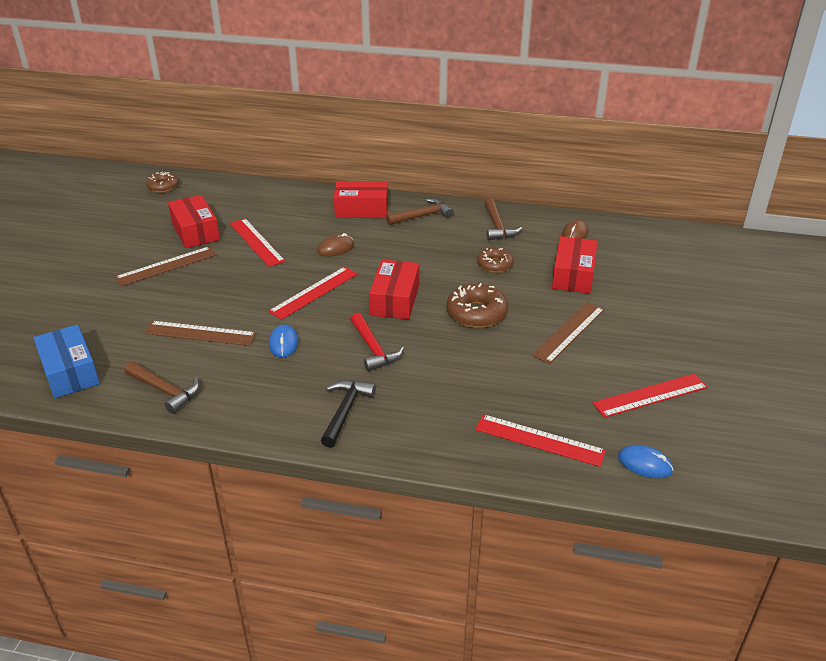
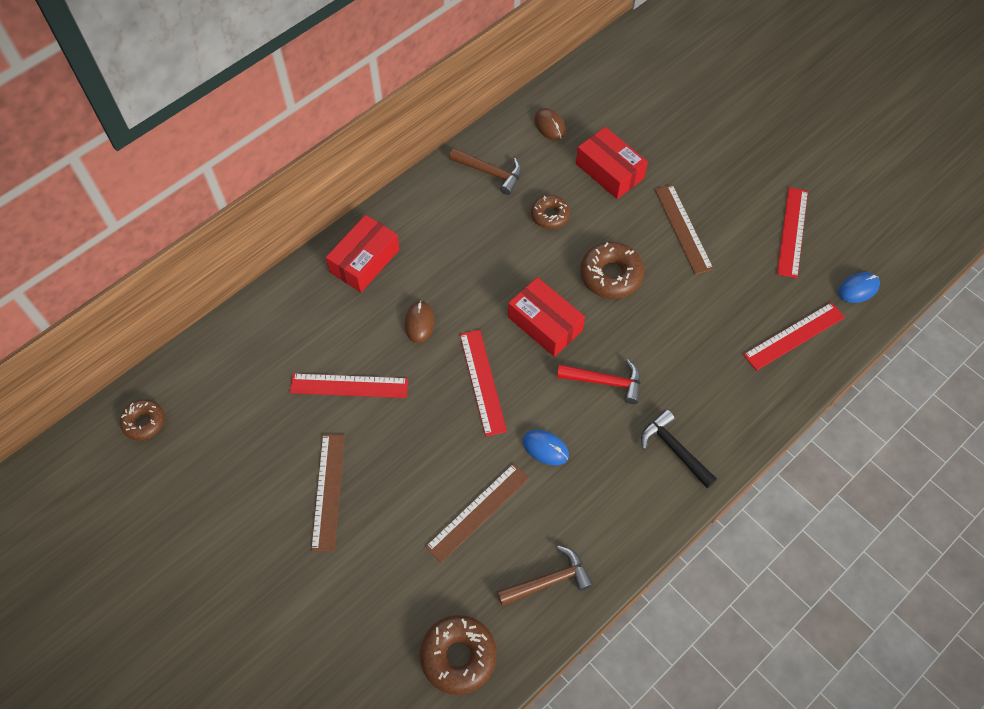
camera: 55 degrees left, 25 degrees up
blue box [34,324,100,398] -> brown donut [420,615,497,695]
red box [168,195,220,248] -> none
brown hammer [386,198,454,225] -> none

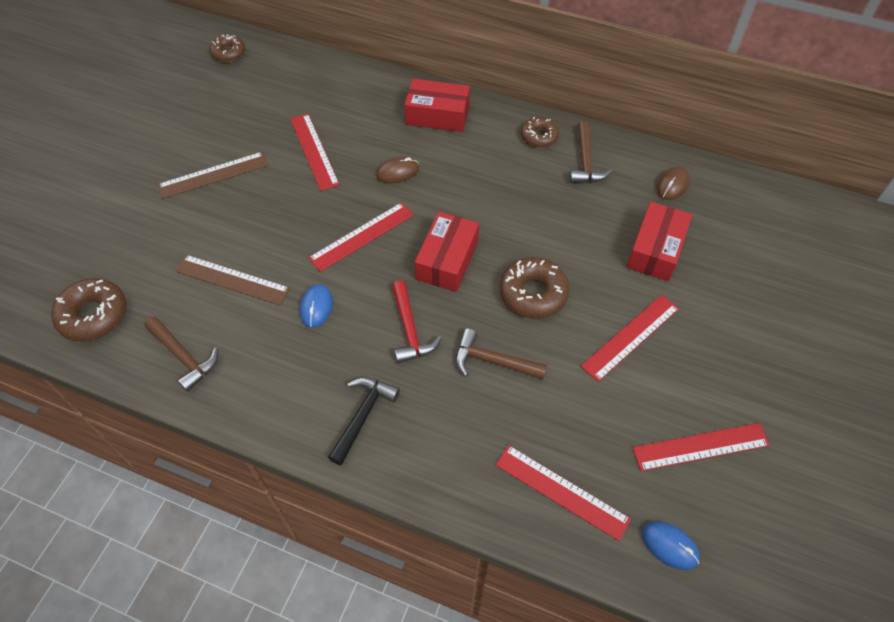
camera: 65 degrees right, 5 degrees down
brown donut [531,195,570,229] -> brown donut moved to [521,117,559,147]
brown ruler [655,184,714,275] -> red ruler [581,295,679,382]
none -> brown hammer [455,328,547,379]

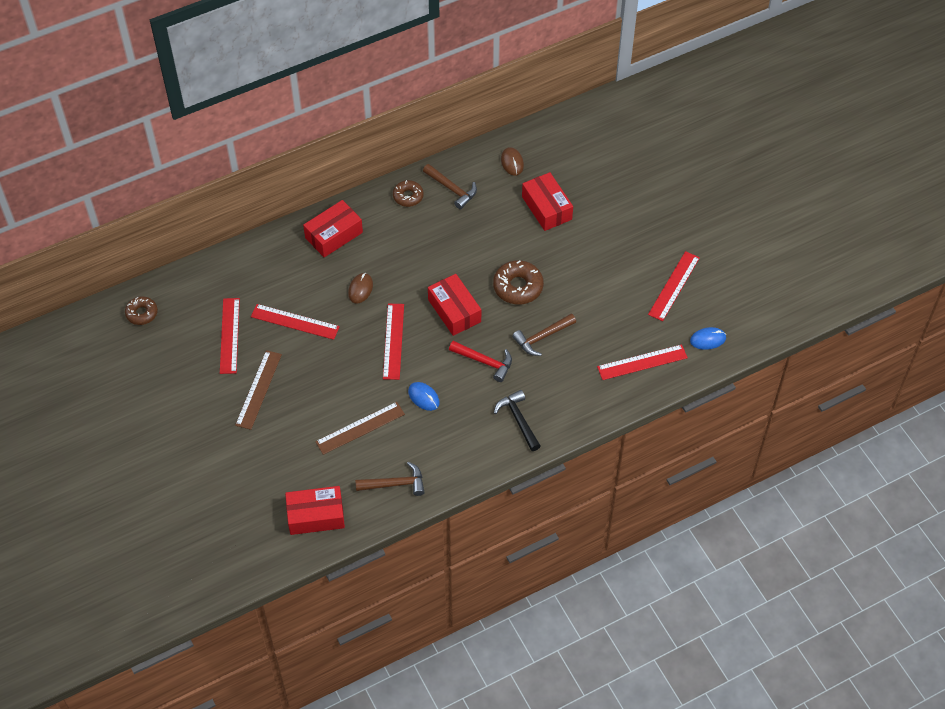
camera: 50 degrees left, 0 degrees up
brown donut [51,278,126,342] -> red box [285,486,345,535]
red ruler [581,295,679,382] -> red ruler moved to [220,298,240,374]

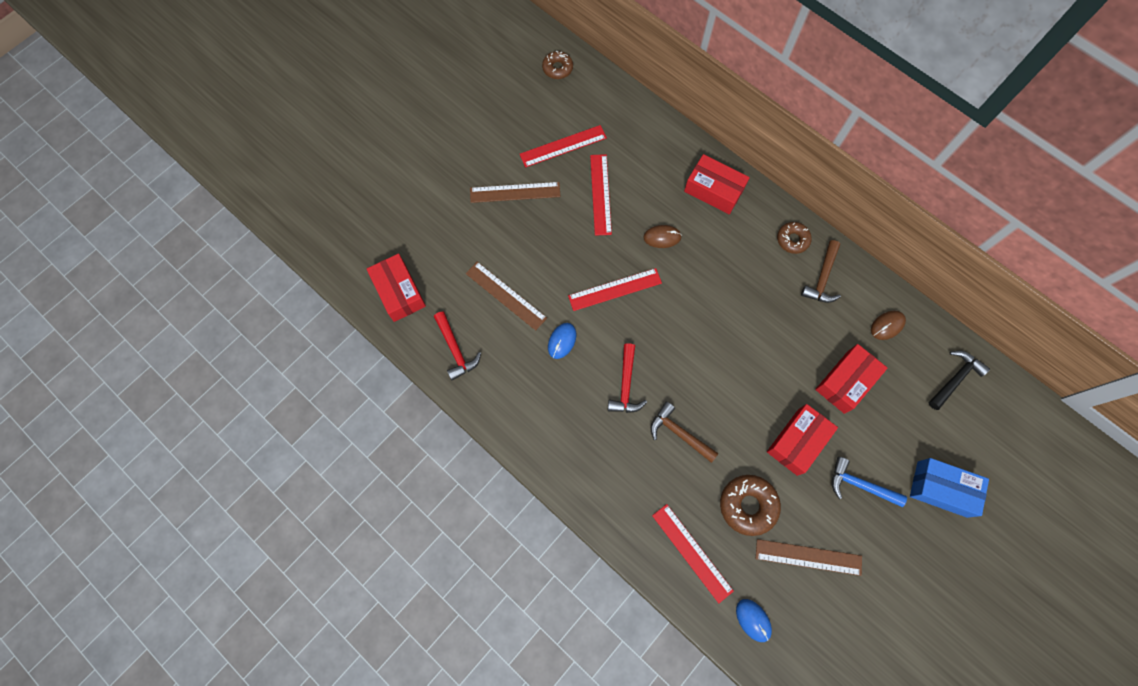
camera: 70 degrees right, 15 degrees up
brown hammer [355,462,425,496] -> red hammer [434,311,481,381]
red box [428,274,481,336] -> red box moved to [767,404,838,476]
brown donut [493,260,544,304] -> brown donut moved to [720,475,781,536]
black hammer [494,390,541,451] -> black hammer moved to [928,350,990,410]
red ruler [648,251,700,321] -> brown ruler [756,539,862,576]
none -> blue hammer [832,457,907,507]
none -> blue box [910,458,989,518]

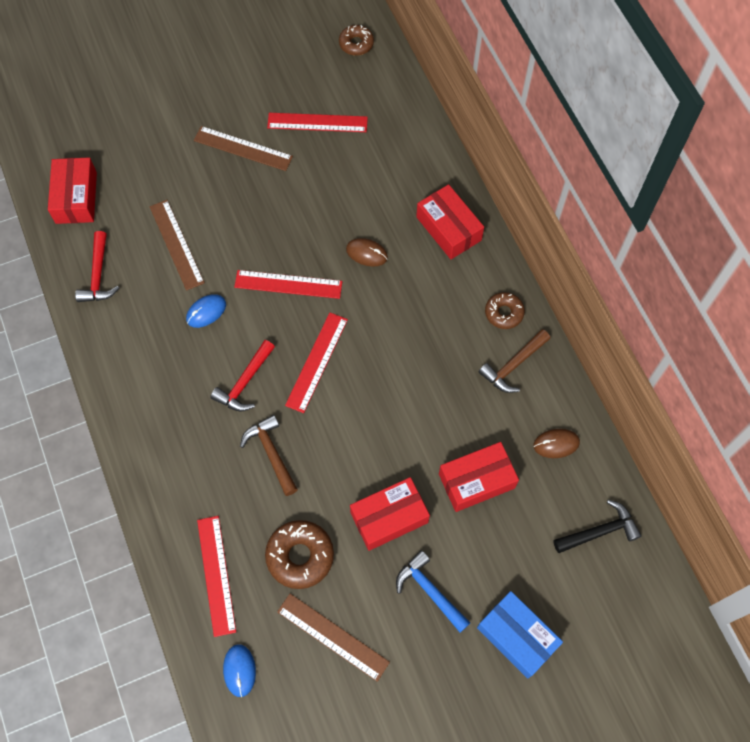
camera: 25 degrees right, 5 degrees down
red ruler [590,154,612,236] -> red ruler moved to [285,313,348,413]

